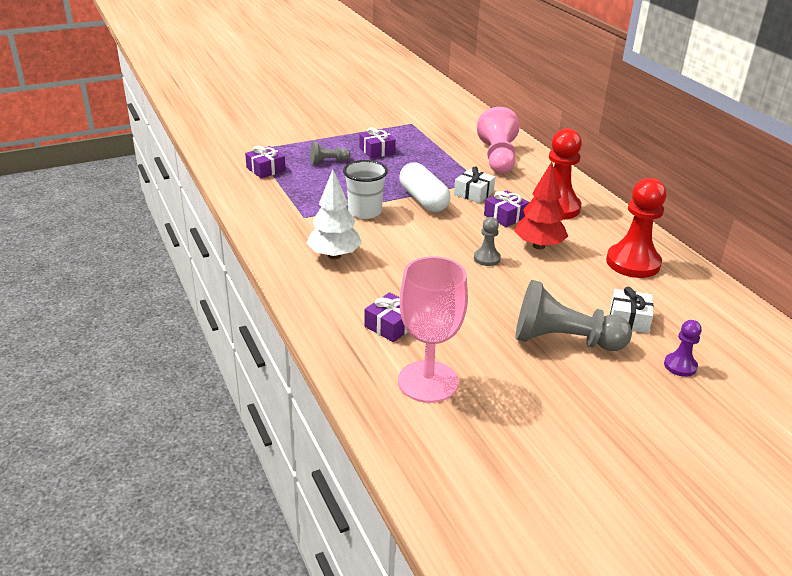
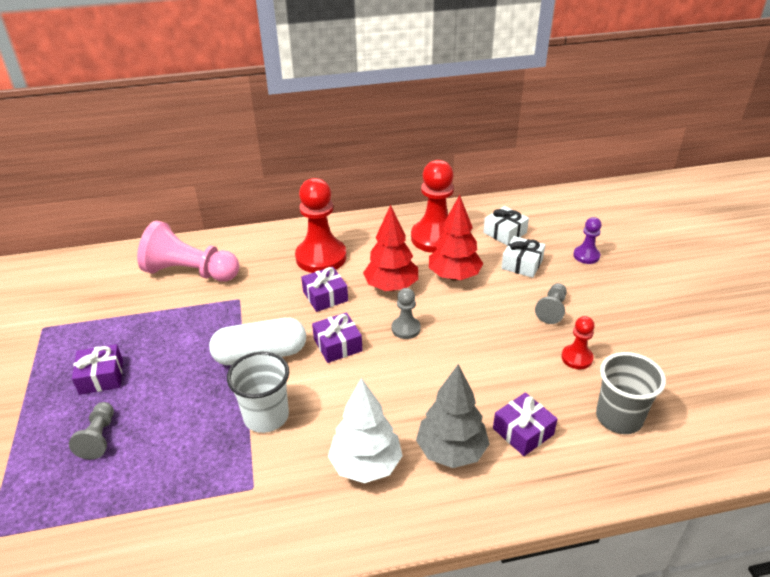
camera: 75 degrees left, 5 degrees up
purple gift [245,146,286,178] -> purple gift moved to [312,312,363,363]
pink goblet [398,256,468,403] -> grey cup [596,352,666,434]
white gift [454,166,495,203] -> white gift moved to [483,206,529,246]
grey pawn [516,280,632,351] -> grey pawn [535,283,567,324], size x0.50
none -> grey tree [416,364,490,468]
none -> red tree [429,195,483,281]
none -> red pawn [561,316,595,369]

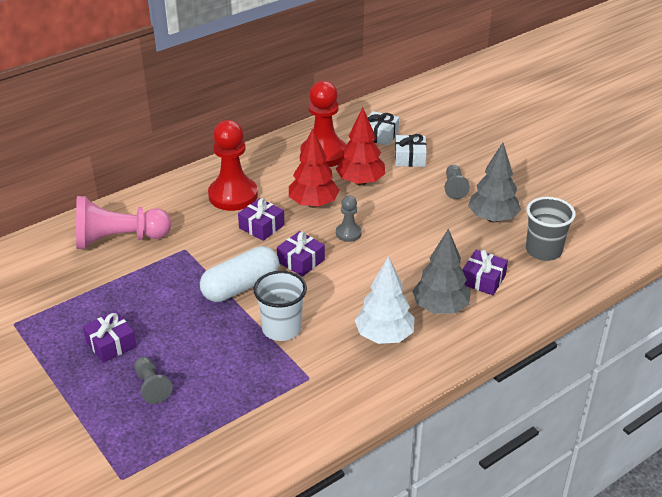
camera: 25 degrees left, 0 degrees up
red pawn [561,316,595,369] -> grey tree [468,143,521,222]
purple pawn [573,217,601,264] -> none

